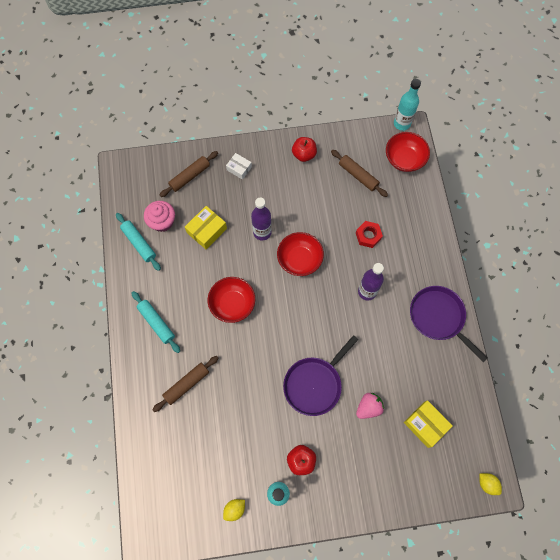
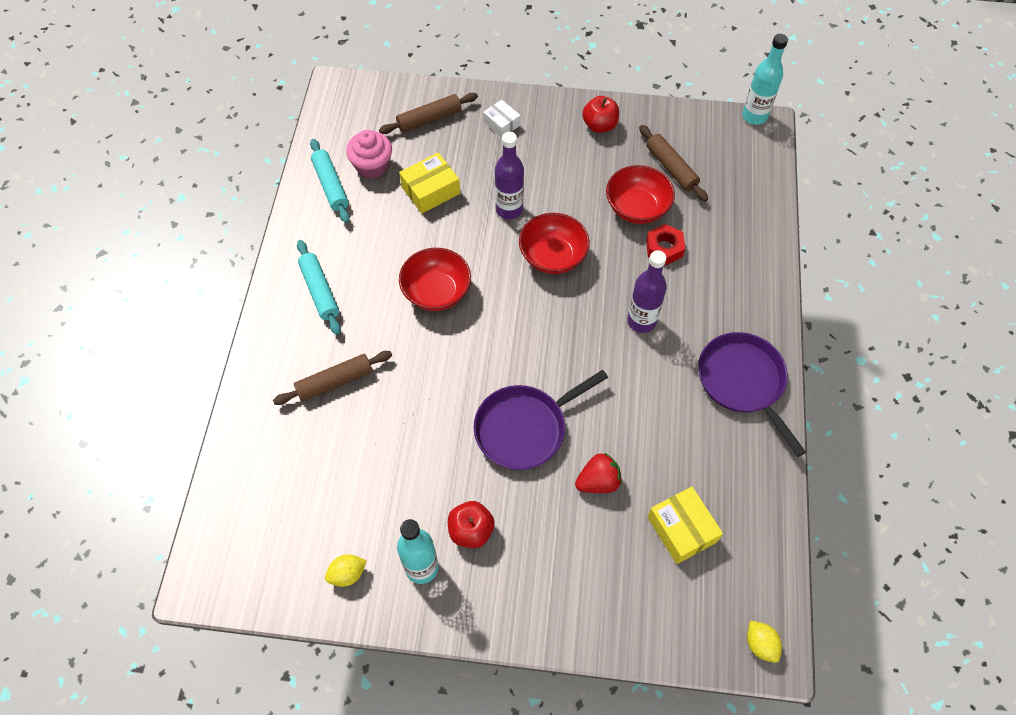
camera: 15 degrees right, 10 degrees down
pink strawberry [356,393,384,419] -> red strawberry [575,453,622,493]
red bowl [386,132,430,172] -> red bowl moved to [606,165,675,224]

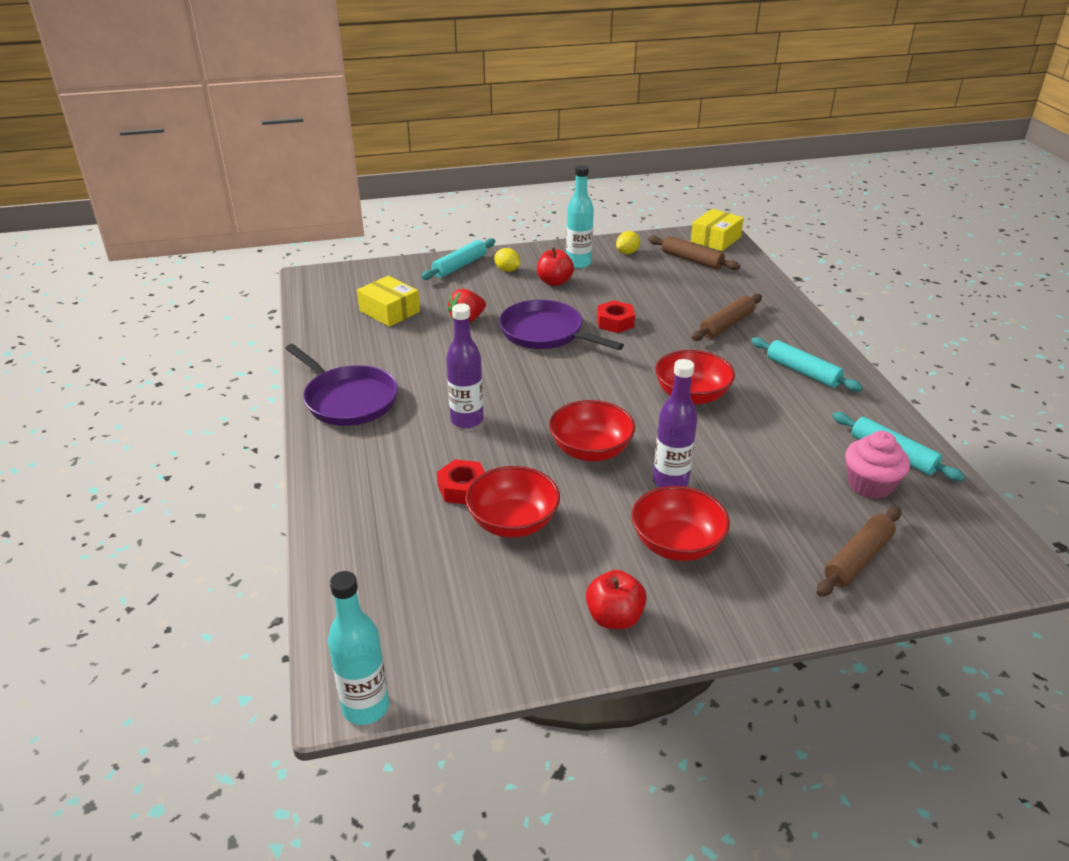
camera: 160 degrees right, 25 degrees down
yellow box [399,153,460,213] -> yellow box moved to [691,209,744,251]
purple pan [473,370,608,470] -> purple pan turned 90 degrees counterclockwise [499,300,624,350]
white box [483,100,521,138] -> none
brown rolling pin [639,125,708,202] -> brown rolling pin moved to [648,236,740,270]
yellow lemon [747,621,782,663] -> yellow lemon moved to [494,248,520,272]
none -> turquoise rolling pin [421,238,496,280]
none -> red nut [597,300,635,333]
none -> red bowl [632,486,730,561]

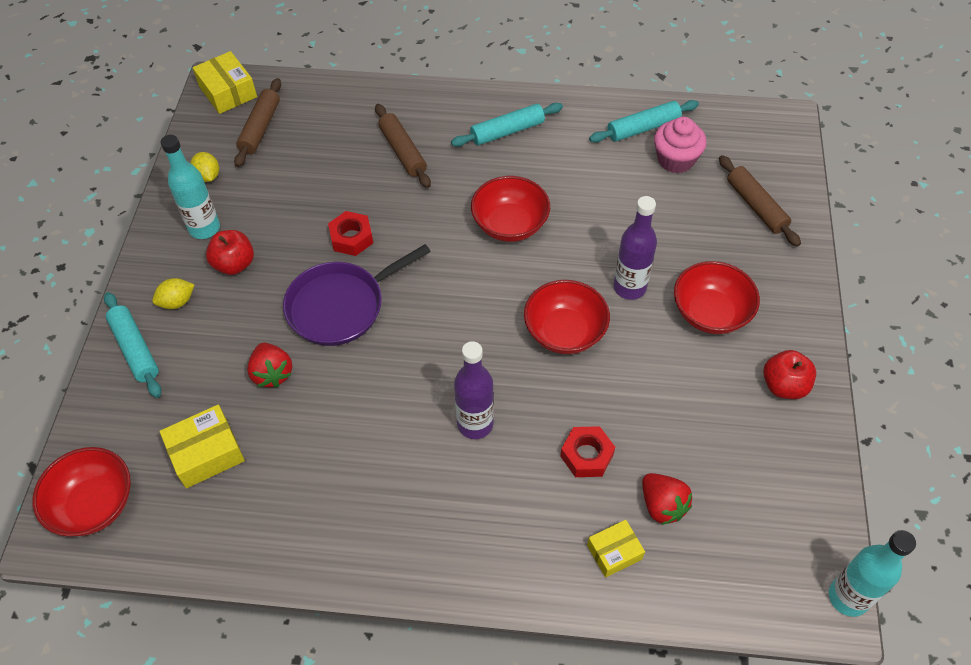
camera: 70 degrees left, 20 degrees up
purple pan [285,344,398,426] -> none
red bowl [465,466,560,538] -> red bowl moved to [33,447,131,537]
brown rolling pin [648,236,740,270] -> brown rolling pin turned 45 degrees counterclockwise [234,78,281,167]
none -> yellow box [587,520,645,578]
none -> red strawberry [642,473,692,525]

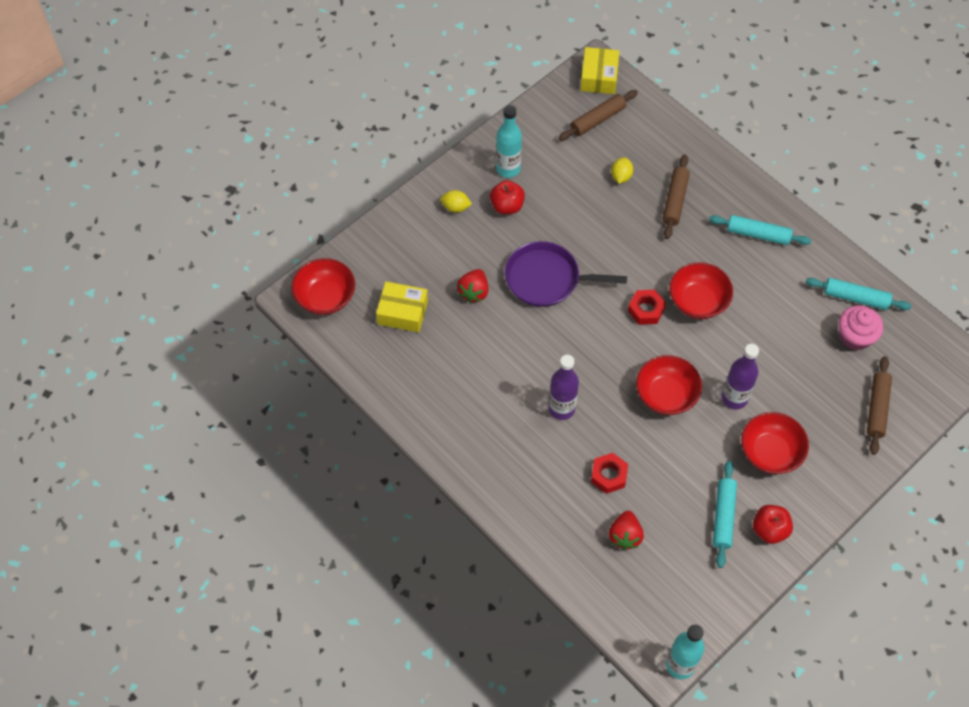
camera: 40 degrees right, 5 degrees up
turquoise rolling pin [104,292,161,398] -> turquoise rolling pin moved to [713,461,737,568]
yellow lemon [190,152,219,182] -> yellow lemon moved to [611,157,633,184]
red nut [328,211,373,256] -> red nut moved to [628,290,666,325]
yellow box [587,520,645,578] -> none

